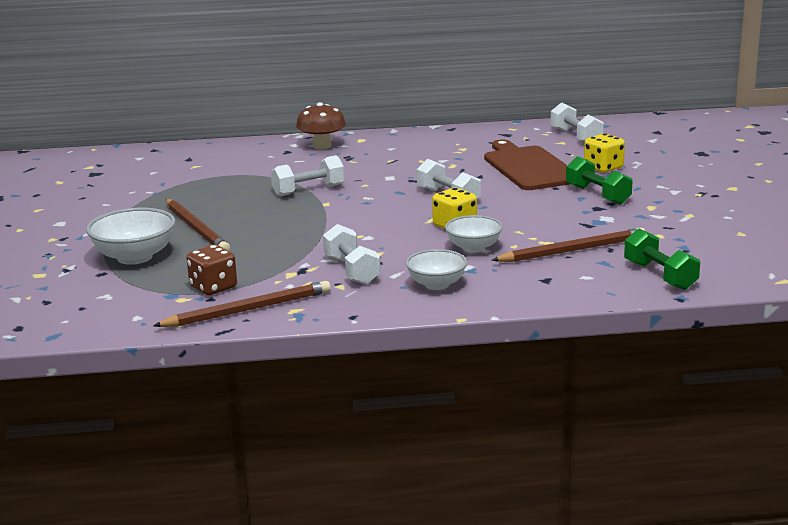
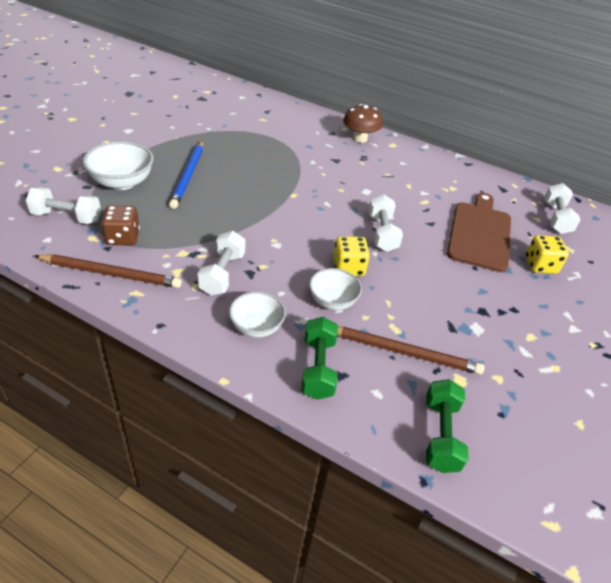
camera: 30 degrees right, 20 degrees up
brown pencil [166,199,230,251] -> blue pencil [169,141,203,209]
white dumbbell [271,155,345,197] -> white dumbbell moved to [26,187,101,224]
green dumbbell [566,156,633,205] -> green dumbbell moved to [301,317,338,400]

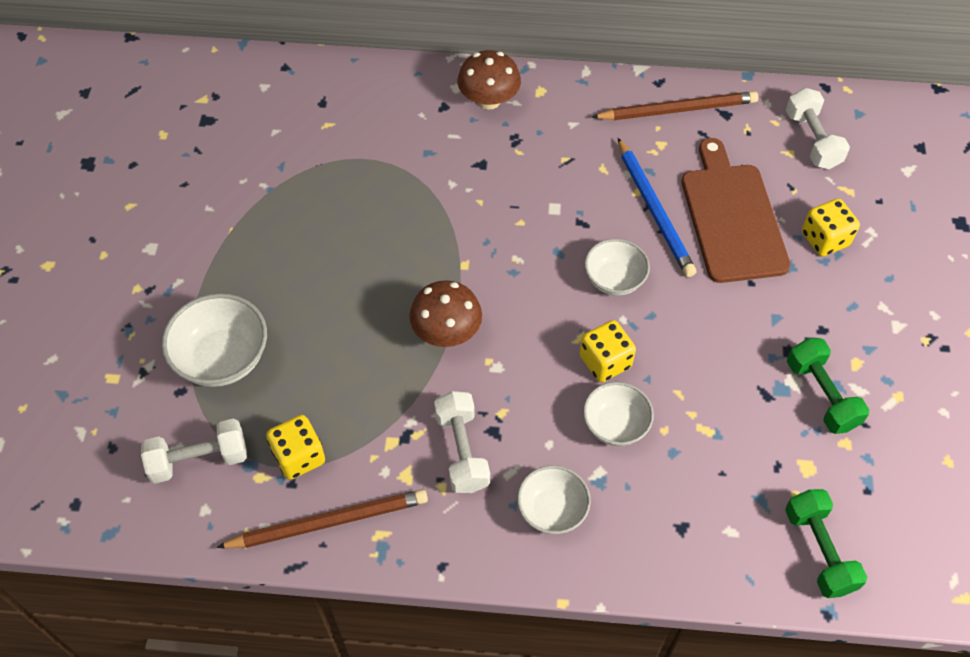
camera: 20 degrees left, 15 degrees up
brown dice [101,205,140,246] -> yellow dice [266,415,325,480]
blue pencil [169,141,203,209] -> blue pencil moved to [618,138,696,277]
green dumbbell [301,317,338,400] -> green dumbbell moved to [787,338,870,434]
brown pencil [337,327,485,375] -> brown pencil moved to [591,91,759,120]
white dumbbell [368,194,403,252] -> white bowl [585,239,650,296]
none -> brown mushroom [409,280,482,347]

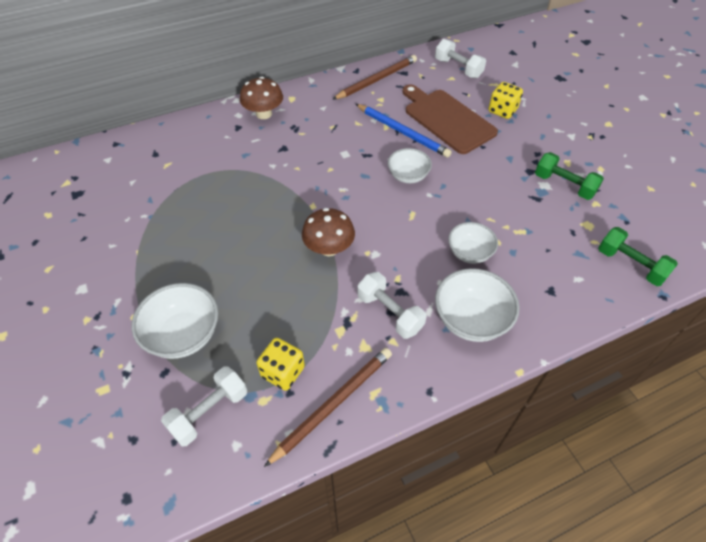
camera: 30 degrees left, 5 degrees down
white bowl [517,465,591,534] -> white bowl [435,268,520,342], size x1.52
yellow dice [580,320,636,382] -> none

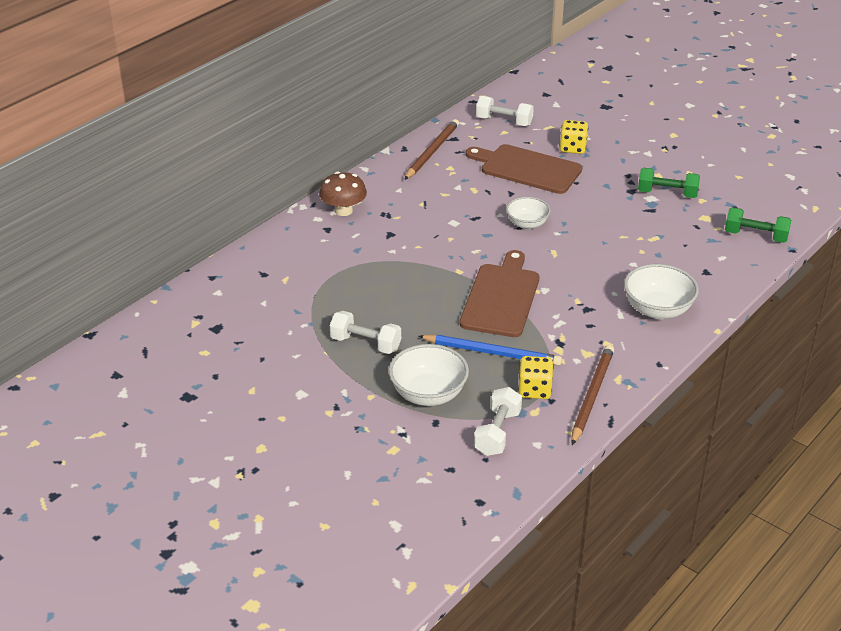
camera: 25 degrees left, 15 degrees down
brown mushroom [302,208,355,256] -> brown cutting board [460,250,539,337]
blue pencil [356,104,452,158] -> blue pencil moved to [418,335,562,366]
white dumbbell [357,272,427,339] -> white dumbbell moved to [330,311,401,354]
white bowl [448,222,498,264] -> none

